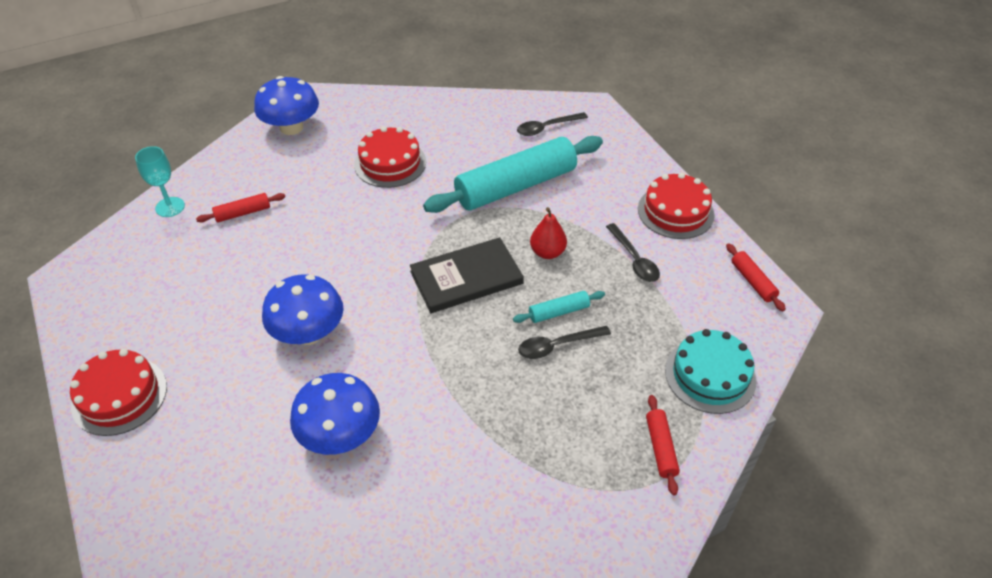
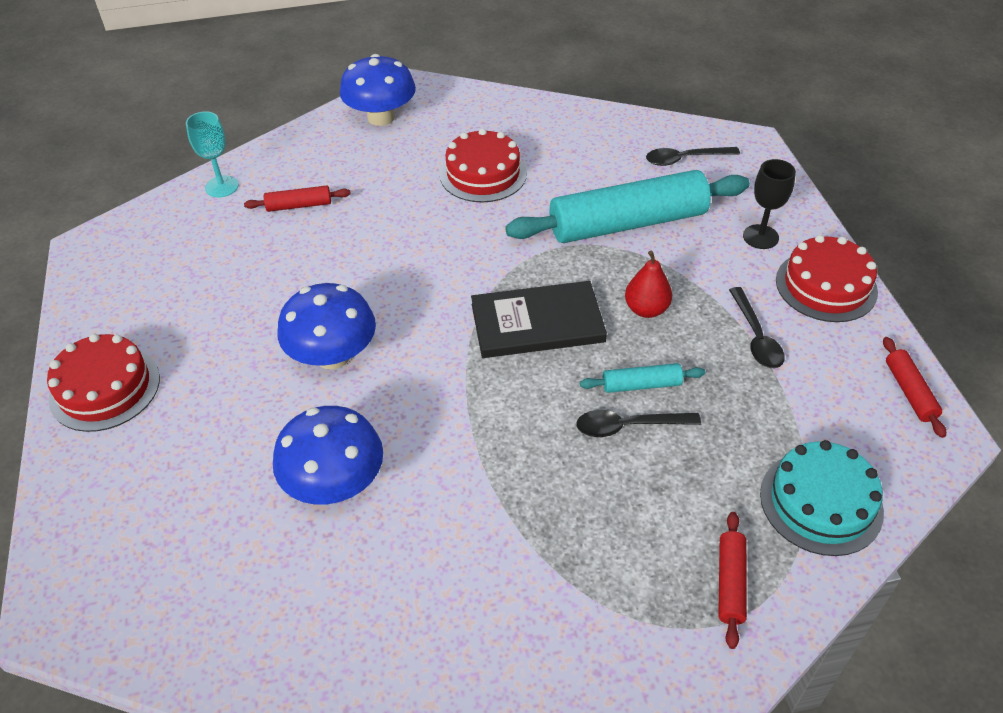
camera: 15 degrees right, 0 degrees up
none -> black goblet [743,159,796,249]

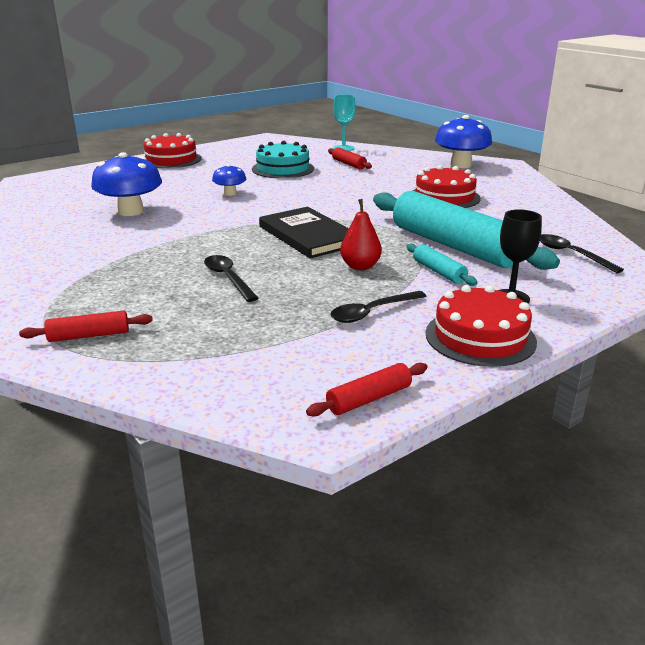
camera: 65 degrees right, 20 degrees down
blue mushroom [277,283,376,369] -> blue mushroom [212,164,246,196], size x0.54
turquoise rolling pin [580,363,705,393] -> turquoise rolling pin moved to [406,244,478,286]
turquoise cake [760,440,884,556] -> turquoise cake moved to [252,141,314,178]

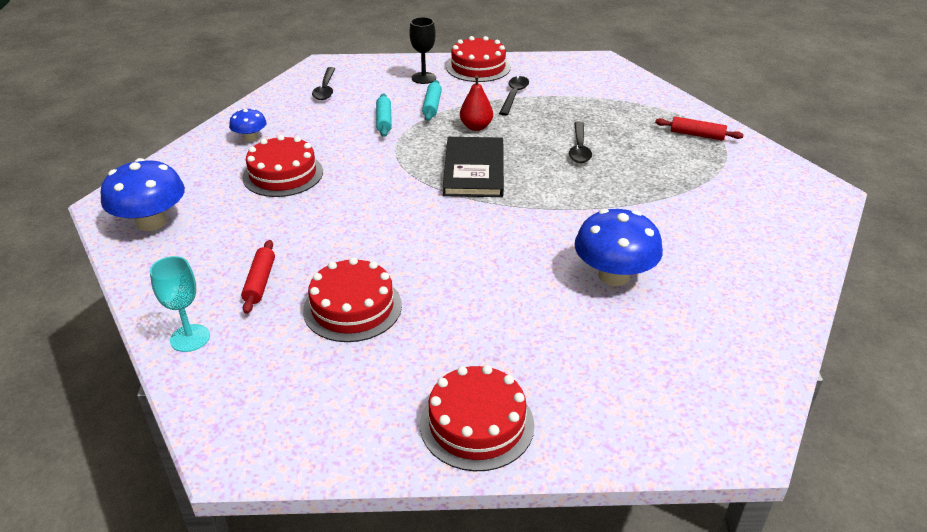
camera: 145 degrees left, 10 degrees up
blue mushroom [212,164,246,196] -> blue mushroom moved to [229,108,267,142]
turquoise cake [252,141,314,178] -> red cake [303,257,402,342]
red rolling pin [306,363,427,417] -> none
black spoon [331,291,427,323] -> black spoon turned 75 degrees counterclockwise [499,76,529,116]
turquoise rolling pin [373,191,560,270] -> turquoise rolling pin [376,93,392,137], size x0.43

